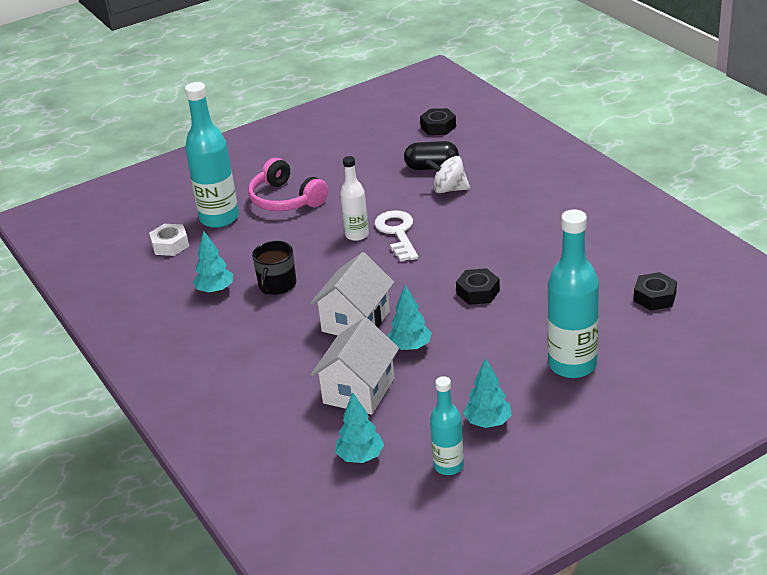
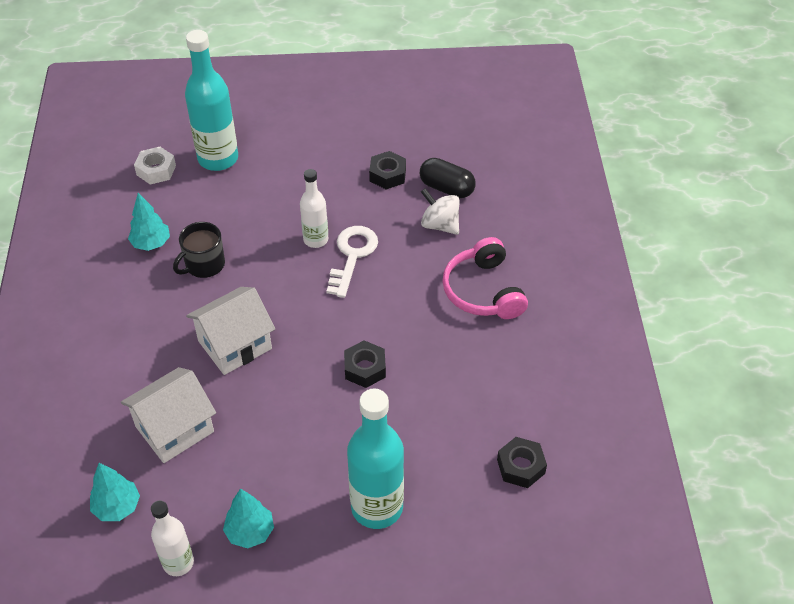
camera: 25 degrees right, 15 degrees up
pink headphones [248,158,328,211] -> pink headphones moved to [442,237,528,319]
turquoise tree [388,285,432,351] -> none
black nut [420,108,456,135] -> black nut moved to [369,151,406,190]
turquoise bottle [430,376,464,475] -> white bottle [151,500,194,576]

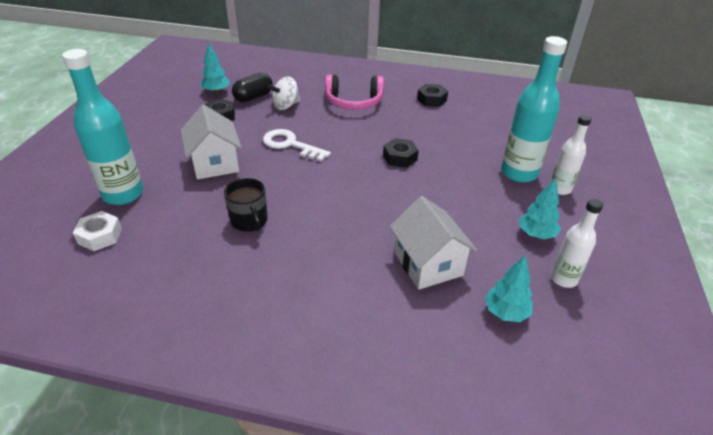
camera: 75 degrees left, 10 degrees down
turquoise tree [128,193,170,251] -> turquoise tree moved to [200,42,230,94]
white house [186,287,275,375] -> white house moved to [180,105,242,180]
white bottle [300,169,328,248] -> white bottle moved to [550,115,591,195]
black nut [497,437,547,488] -> black nut moved to [417,84,448,107]

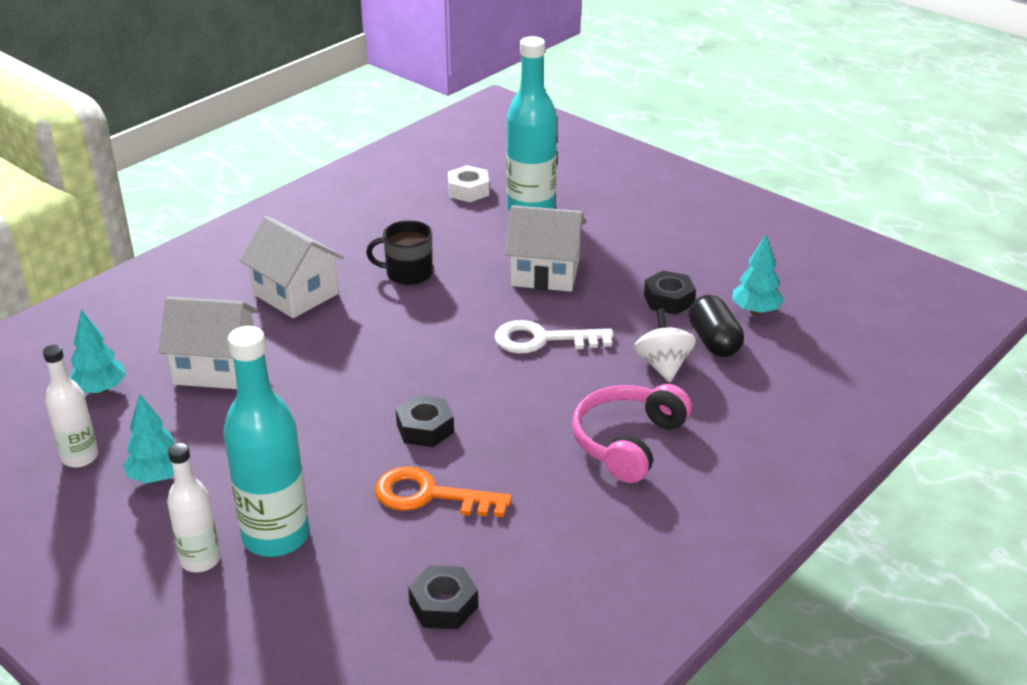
camera: 120 degrees right, 5 degrees down
white key [263,129,331,162] -> white key turned 150 degrees counterclockwise [494,320,613,354]
black nut [417,84,448,107] -> black nut moved to [408,565,478,629]
none -> white house [239,216,344,318]
none -> orange key [375,466,512,517]

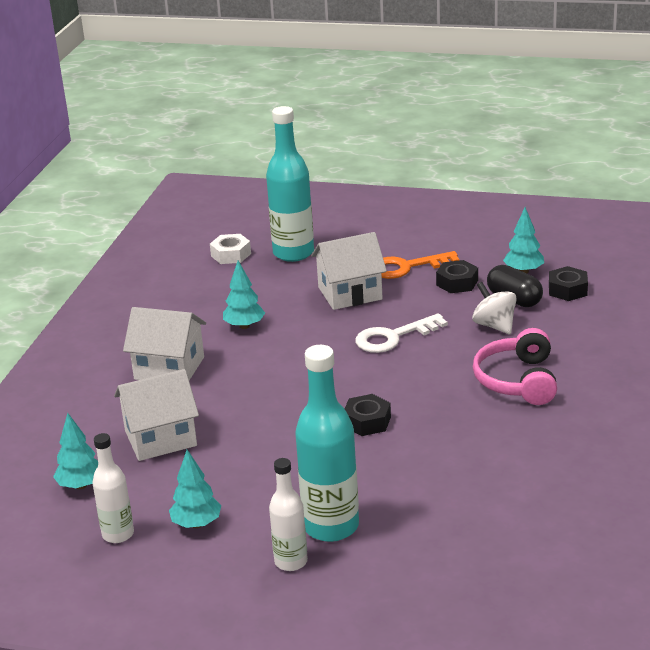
camera: 25 degrees left, 5 degrees down
black mug [366,220,433,285] -> turquoise tree [223,261,265,329]
orange key [375,466,512,517] -> orange key moved to [381,251,460,279]
black nut [408,565,478,629] -> black nut moved to [549,266,588,301]

